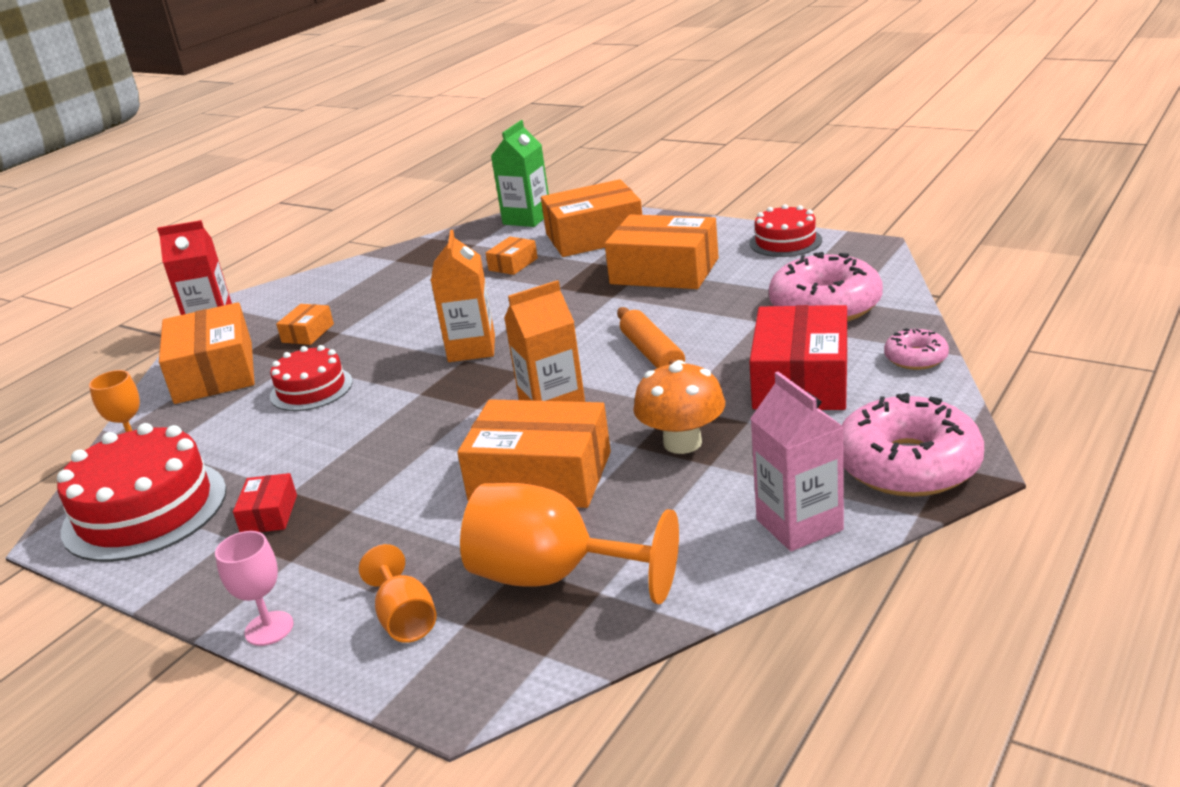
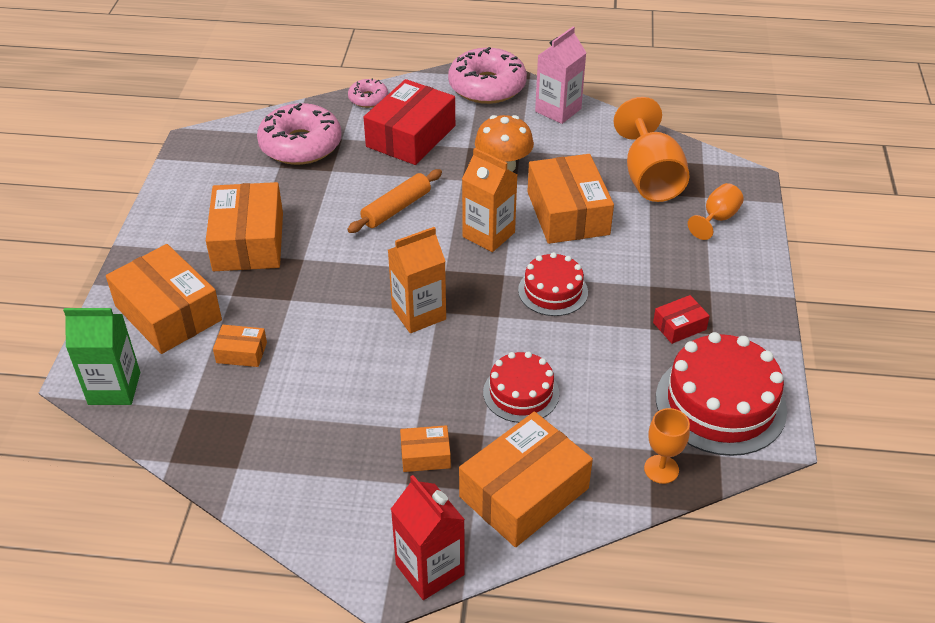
camera: 120 degrees left, 15 degrees up
pink goblet [215,531,294,646] -> none
red cake [749,204,822,257] -> red cake moved to [518,252,588,316]
red box [749,305,847,410] -> red box turned 45 degrees counterclockwise [363,79,455,165]

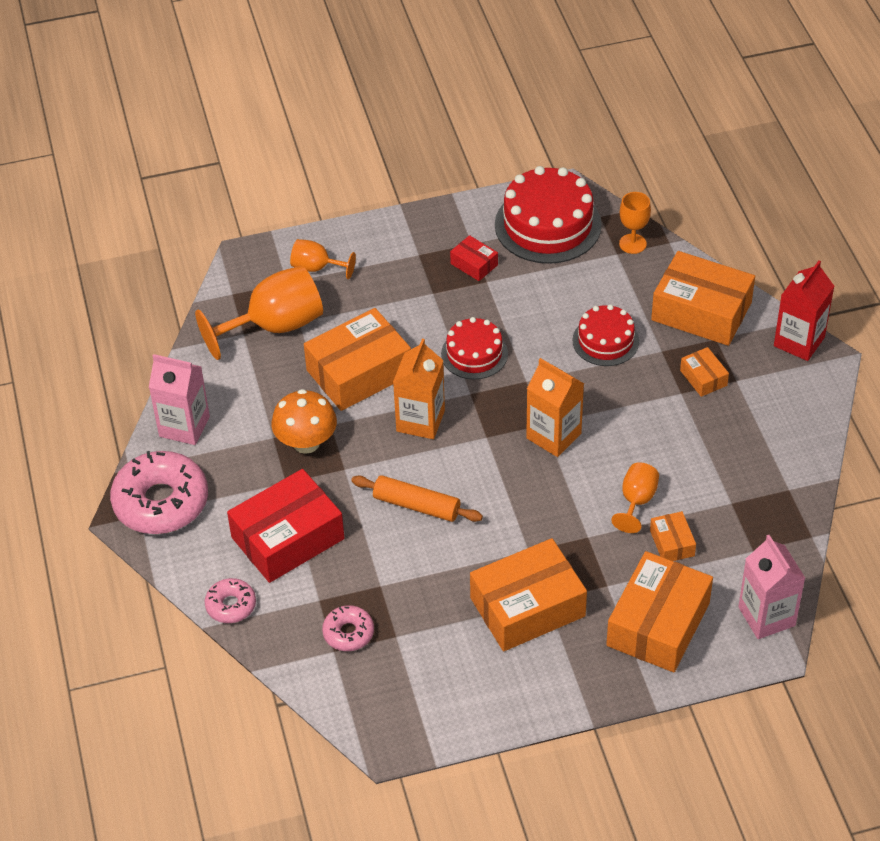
camera: 110 degrees left, 5 degrees up
green carton [63,308,140,405] -> pink carton [738,535,805,639]
pink donut [257,103,342,165] -> pink donut [322,605,374,651], size x0.51
red box [363,79,455,165] -> red box turned 45 degrees counterclockwise [227,469,344,583]
none -> orange goblet [611,462,659,533]

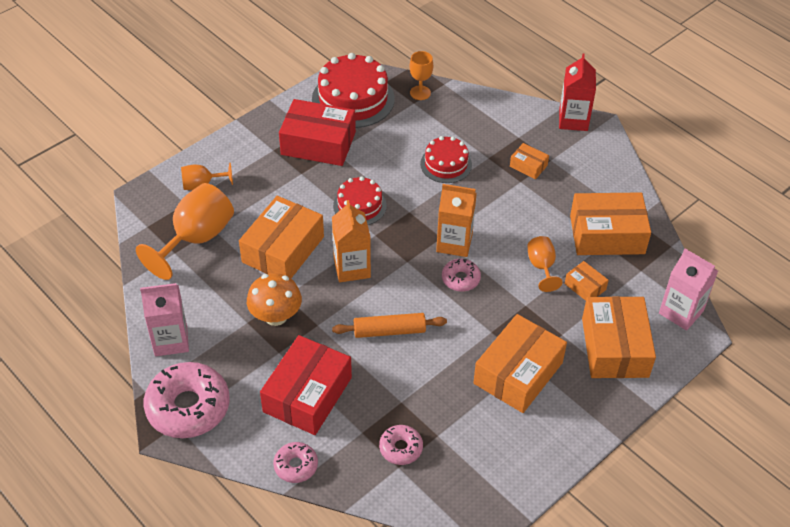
camera: 30 degrees left, 0 degrees up
red box [450,235,498,281] -> red box [279,99,356,166], size x2.14
orange box [651,251,755,346] -> orange box moved to [570,192,651,255]
none -> pink donut [442,259,481,292]

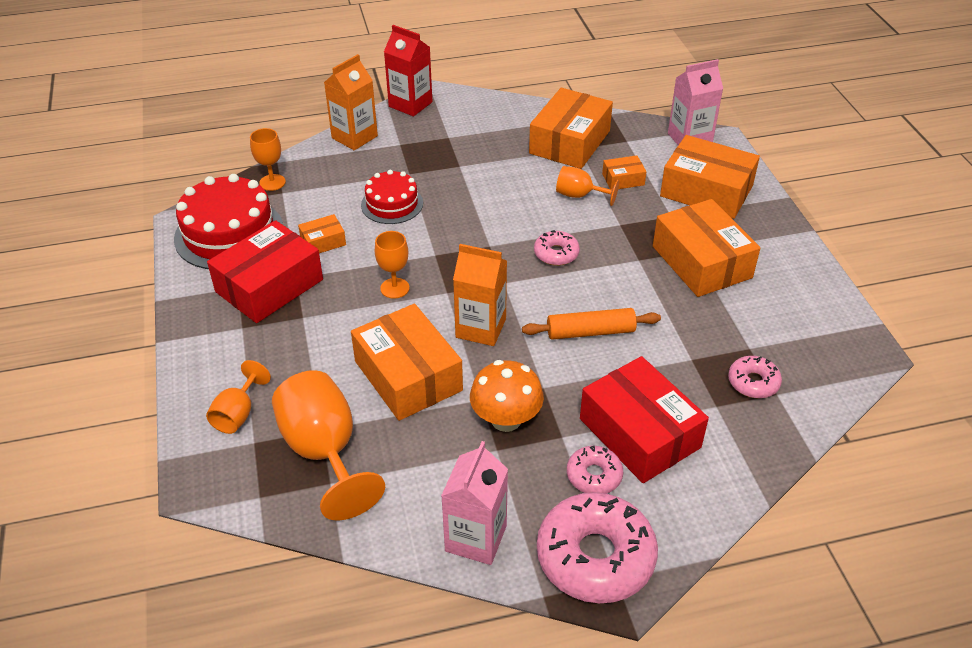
camera: 60 degrees left, 5 degrees down
pink donut [273,442,318,483] -> pink donut moved to [567,446,623,494]
orange rolling pin [332,313,447,338] -> orange rolling pin turned 60 degrees clockwise [522,308,661,340]
red cake [333,176,387,225] -> orange goblet [375,231,409,298]
orange carton [436,184,477,257] -> orange carton moved to [324,54,378,150]
orange box [510,143,549,179] -> orange box moved to [298,214,346,253]

